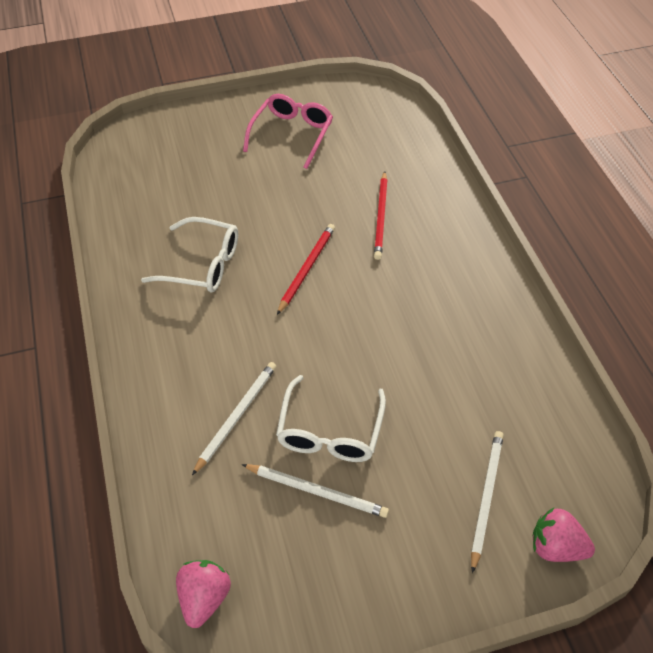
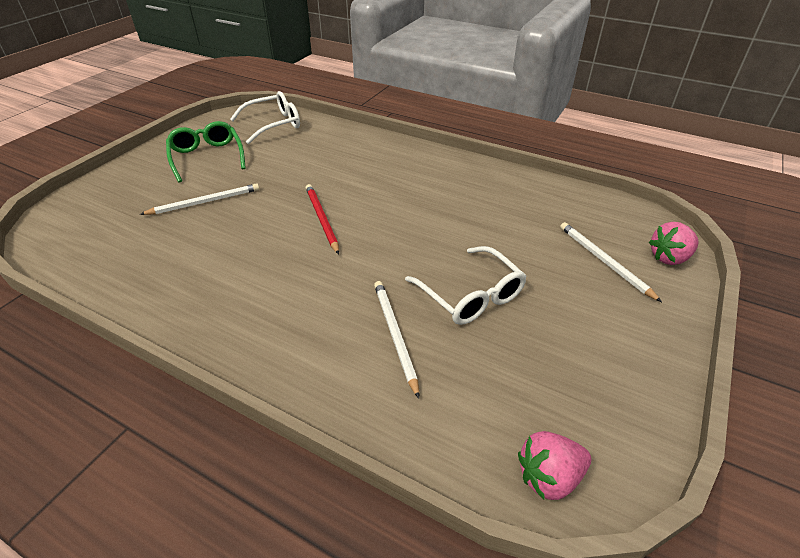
camera: 45 degrees left, 10 degrees down
white glasses [141,217,238,293] -> white glasses moved to [230,91,300,144]
pink strawberry [176,560,231,628] -> pink strawberry turned 75 degrees counterclockwise [518,431,591,500]
white pencil [242,464,389,518] -> white pencil moved to [140,183,259,215]
pink glasses [243,94,333,169] -> green glasses [166,121,246,183]
red pencil [374,171,388,260] -> none

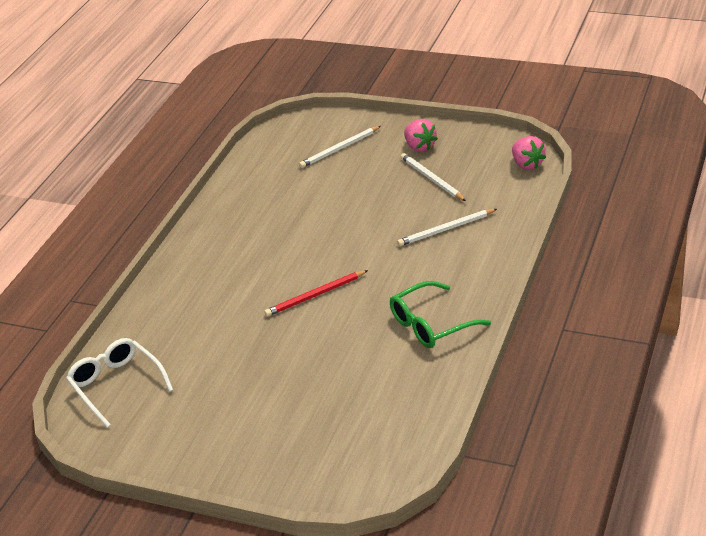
camera: 95 degrees left, 5 degrees down
white pencil [140,183,259,215] -> white pencil moved to [401,153,466,201]
green glasses [166,121,246,183] -> green glasses moved to [390,281,491,348]
white glasses [405,246,527,325] -> none
pink strawberry [649,222,699,265] -> pink strawberry moved to [404,119,438,152]

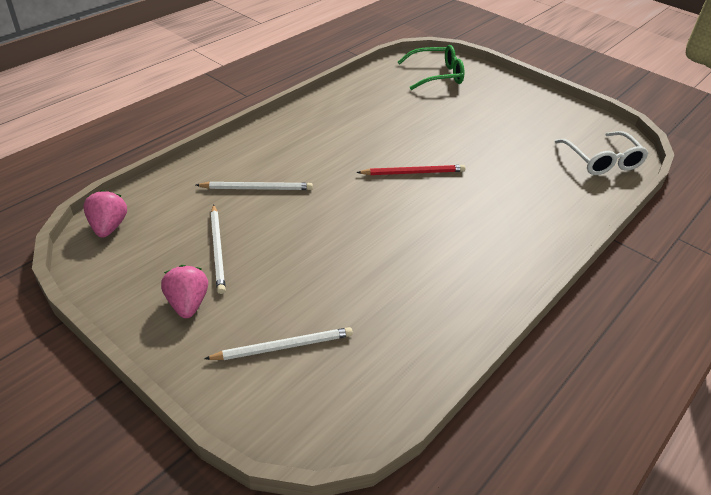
camera: 165 degrees left, 5 degrees up
green glasses [390,281,491,348] -> green glasses moved to [398,45,464,90]

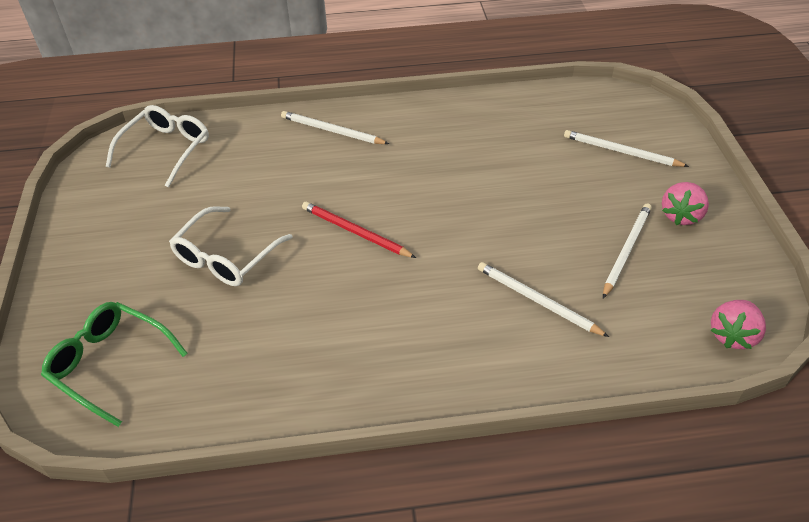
camera: 135 degrees left, 5 degrees up
none -> white glasses [169,206,293,286]
none -> white pencil [281,111,389,144]

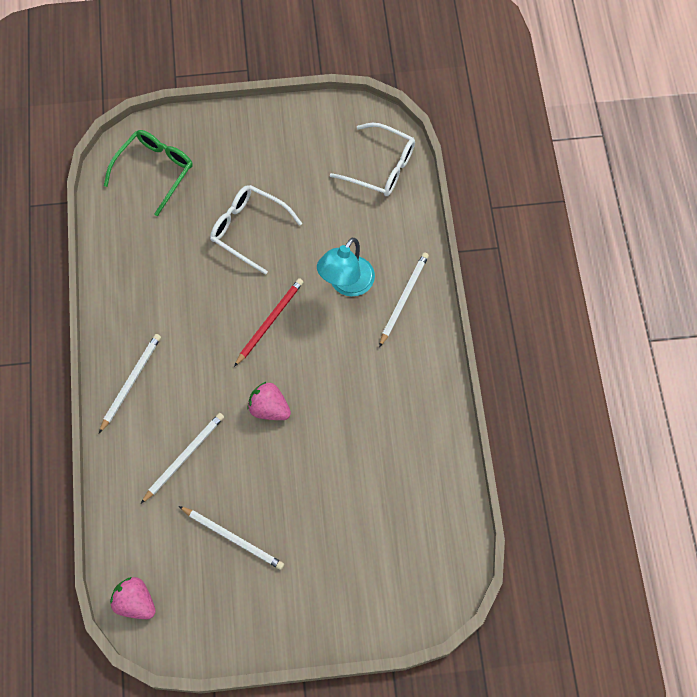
camera: 90 degrees right, 20 degrees up
white pencil [564,130,689,167] -> white pencil moved to [99,334,161,433]
pink strawberry [662,182,709,225] -> pink strawberry moved to [247,382,291,420]
none -> turquoise lamp [317,238,375,296]

